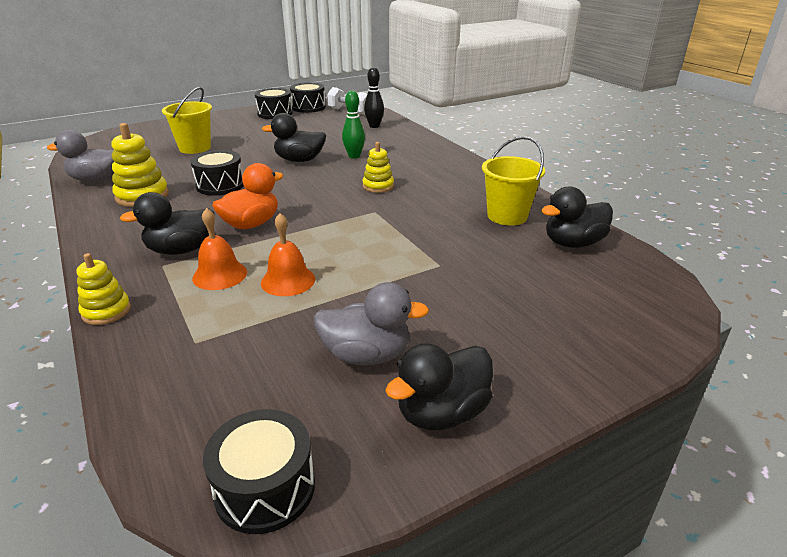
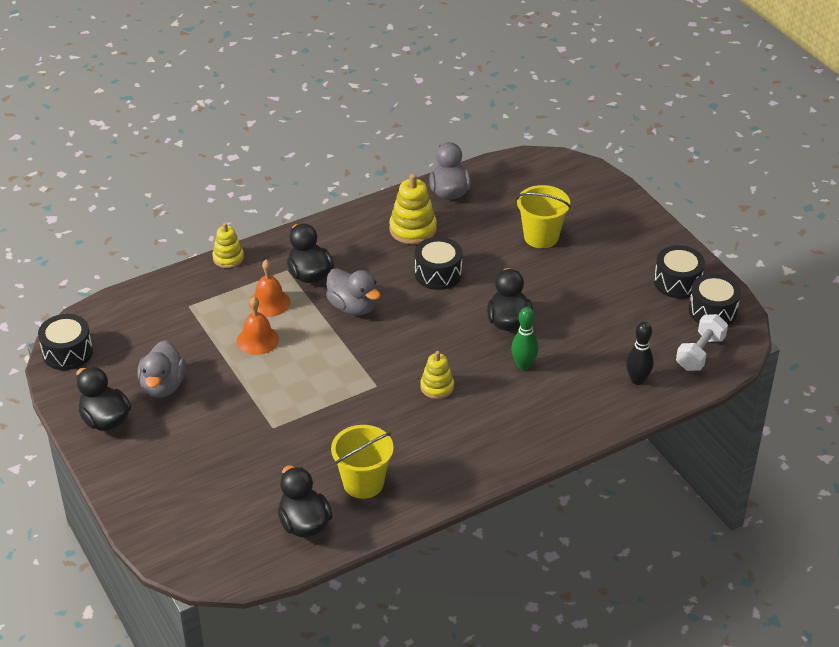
camera: 90 degrees right, 10 degrees up
orange duck [212,163,284,229] -> grey duck [326,268,381,316]

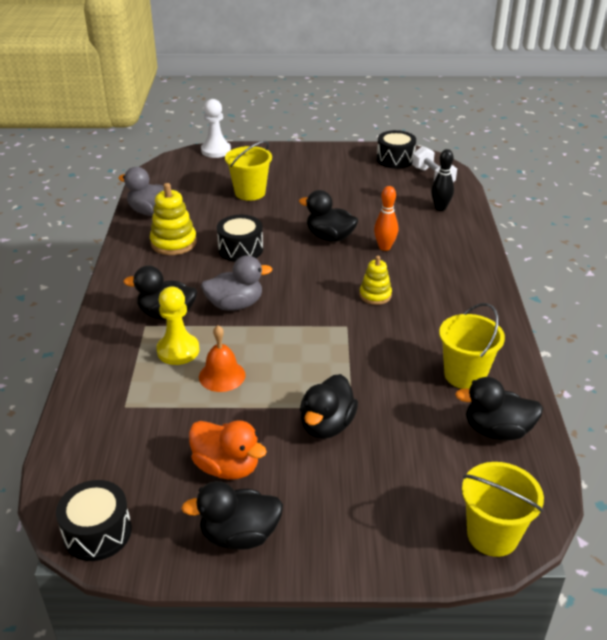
camera: 60 degrees left, 5 degrees down
grey duck [137,340,186,398] -> orange duck [189,420,267,480]
yellow stacking toy [212,223,244,268] -> none
orange bell [249,260,290,317] -> yellow pawn [156,286,199,365]
green bowling pin [511,307,538,370] -> orange bowling pin [374,186,398,251]
black drum [654,245,705,299] -> none
none -> white pawn [201,99,231,158]
none -> black duck [300,374,358,439]
none -> yellow bucket [462,462,544,557]

